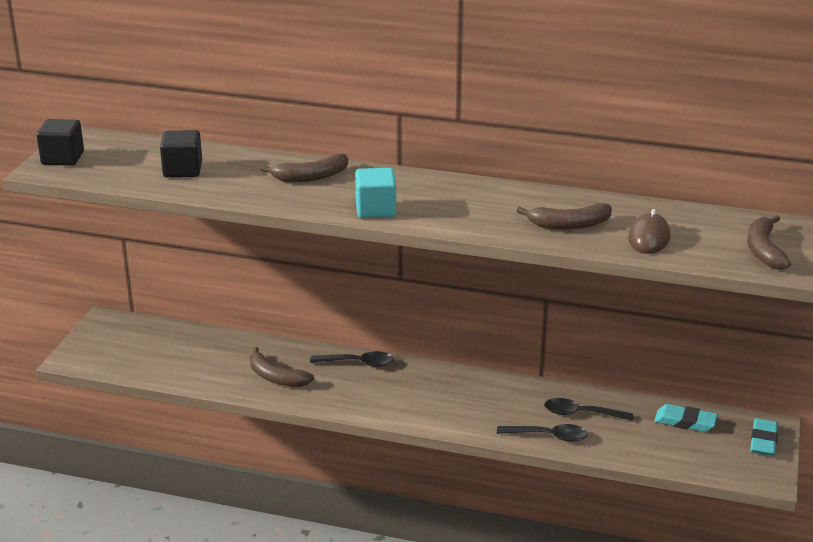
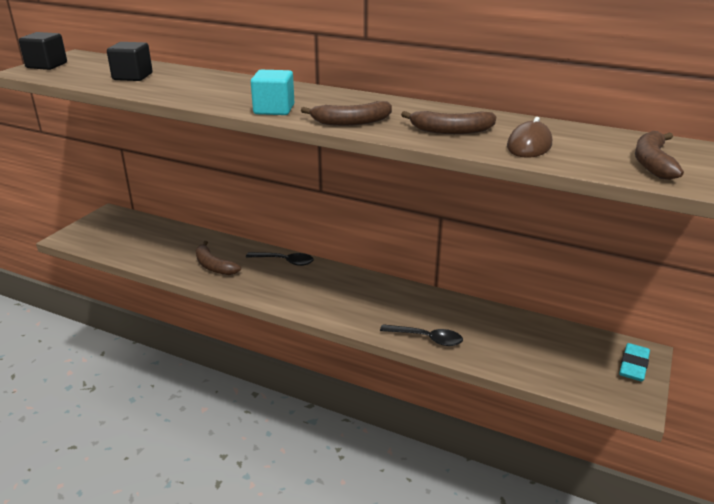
camera: 10 degrees right, 0 degrees up
brown banana [260,154,348,182] -> brown banana moved to [301,101,392,126]
black spoon [544,398,633,421] -> none
turquoise eraser [654,404,718,432] -> none

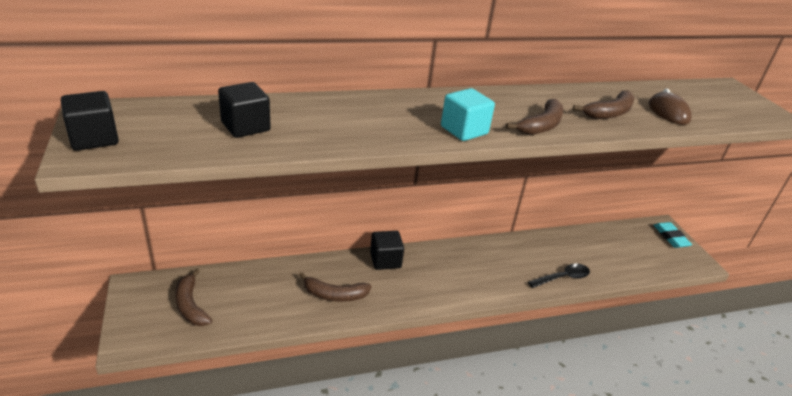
camera: 45 degrees left, 5 degrees up
black spoon [246,252,314,266] -> black cube [370,231,404,270]
brown banana [635,131,684,180] -> brown banana moved to [175,269,212,326]

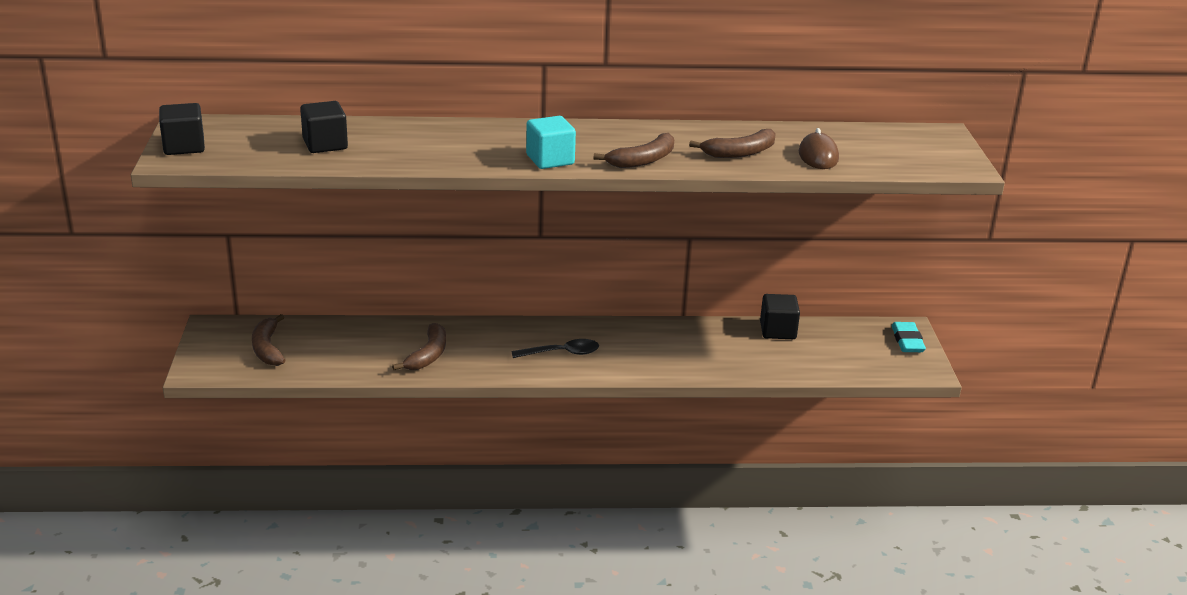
camera: 15 degrees right, 5 degrees down
brown banana [299,272,372,302] -> brown banana turned 90 degrees counterclockwise [392,323,446,370]
black cube [370,231,404,270] -> black cube moved to [760,294,800,339]
black spoon [528,264,590,288] -> black spoon moved to [511,339,599,358]

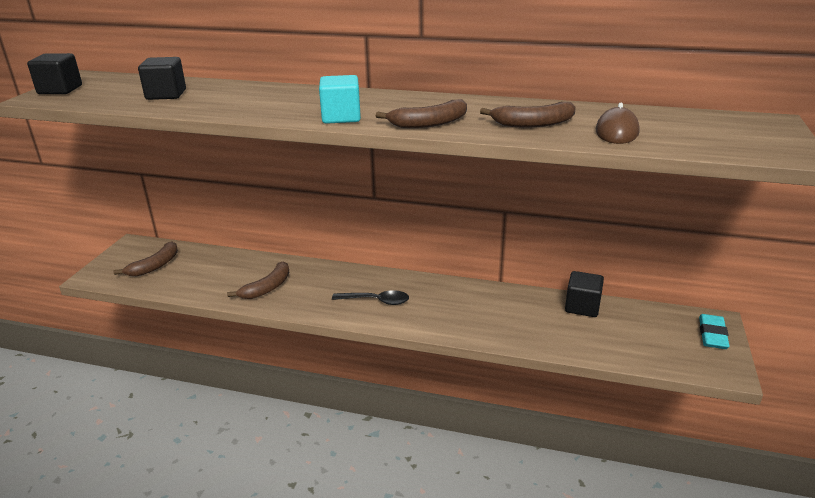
camera: 20 degrees right, 0 degrees up
brown banana [252,314,285,366] -> brown banana turned 150 degrees counterclockwise [113,241,178,276]

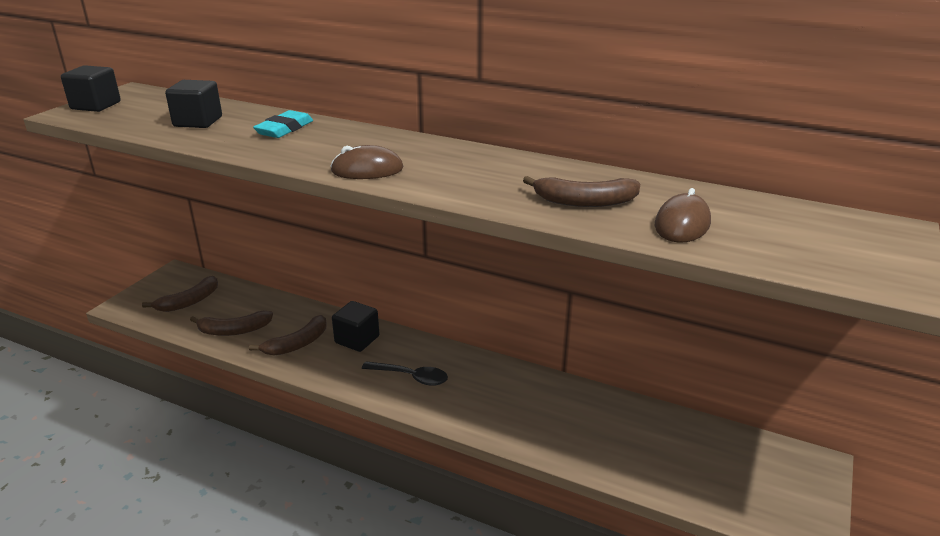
camera: 10 degrees right, 0 degrees up
turquoise cube [319,75,361,124] -> brown mouse [330,145,404,179]
brown banana [376,99,467,128] -> brown banana moved to [190,311,273,336]
black cube [565,271,604,317] -> black cube moved to [332,301,379,352]
turquoise eraser [699,314,729,349] -> turquoise eraser moved to [253,110,313,138]

